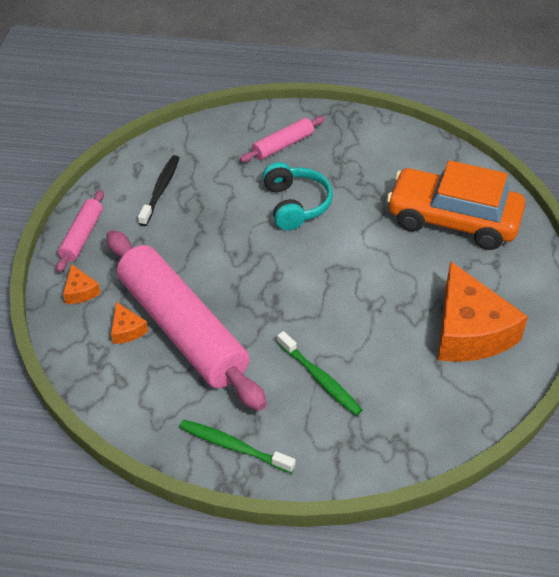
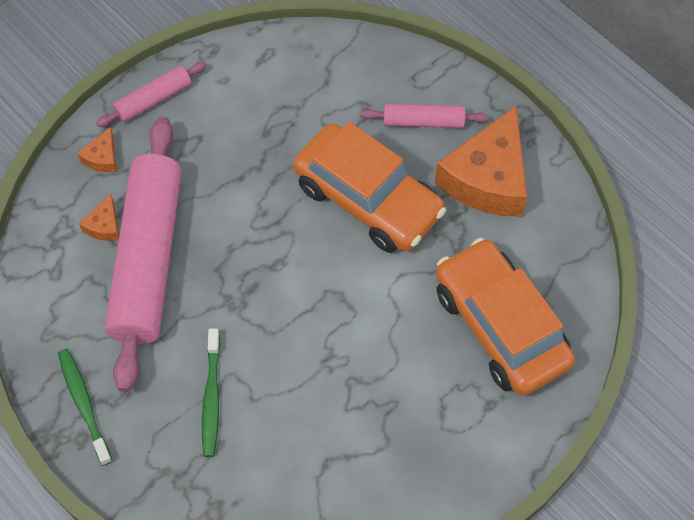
camera: 40 degrees right, 15 degrees up
black toothbrush [138,155,179,226] -> none
turquoise headphones [262,162,333,230] -> orange car [293,122,446,253]
orange cheese [438,261,528,362] -> orange cheese moved to [435,106,527,217]

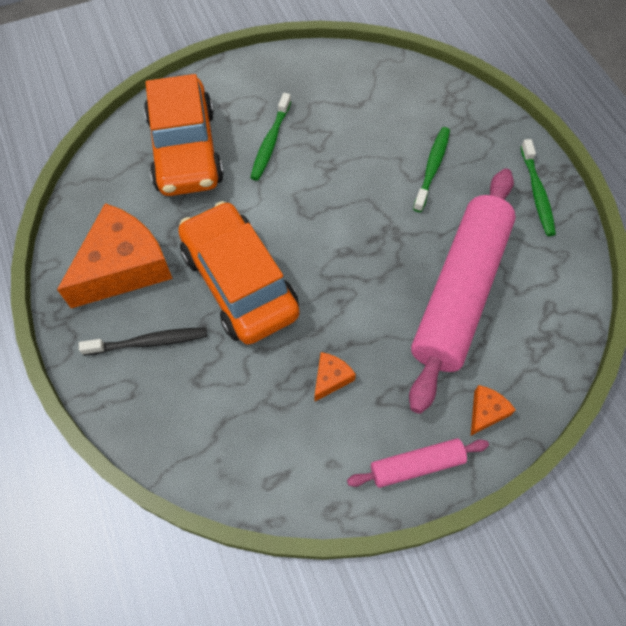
camera: 160 degrees left, 0 degrees up
orange cheese [79,194,119,241] -> orange cheese moved to [314,352,356,402]
pink rolling pin [360,104,489,128] -> black toothbrush [79,328,207,356]
none -> green toothbrush [250,93,291,181]

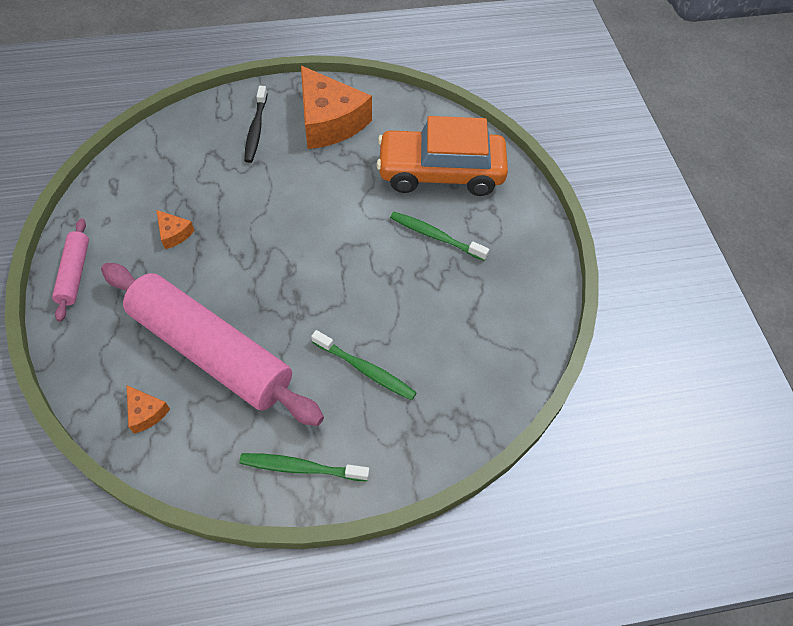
camera: 100 degrees right, 5 degrees down
orange car [178,201,299,345] -> none
orange cheese [471,385,516,435] -> orange cheese moved to [127,385,170,433]

